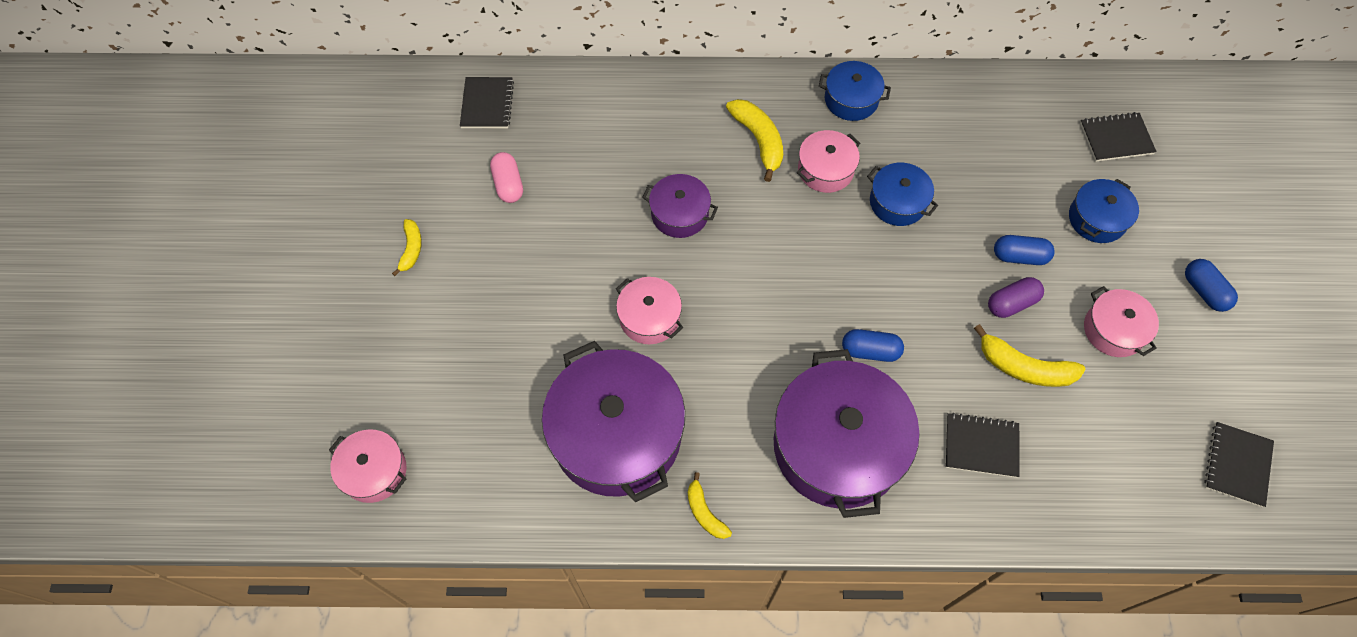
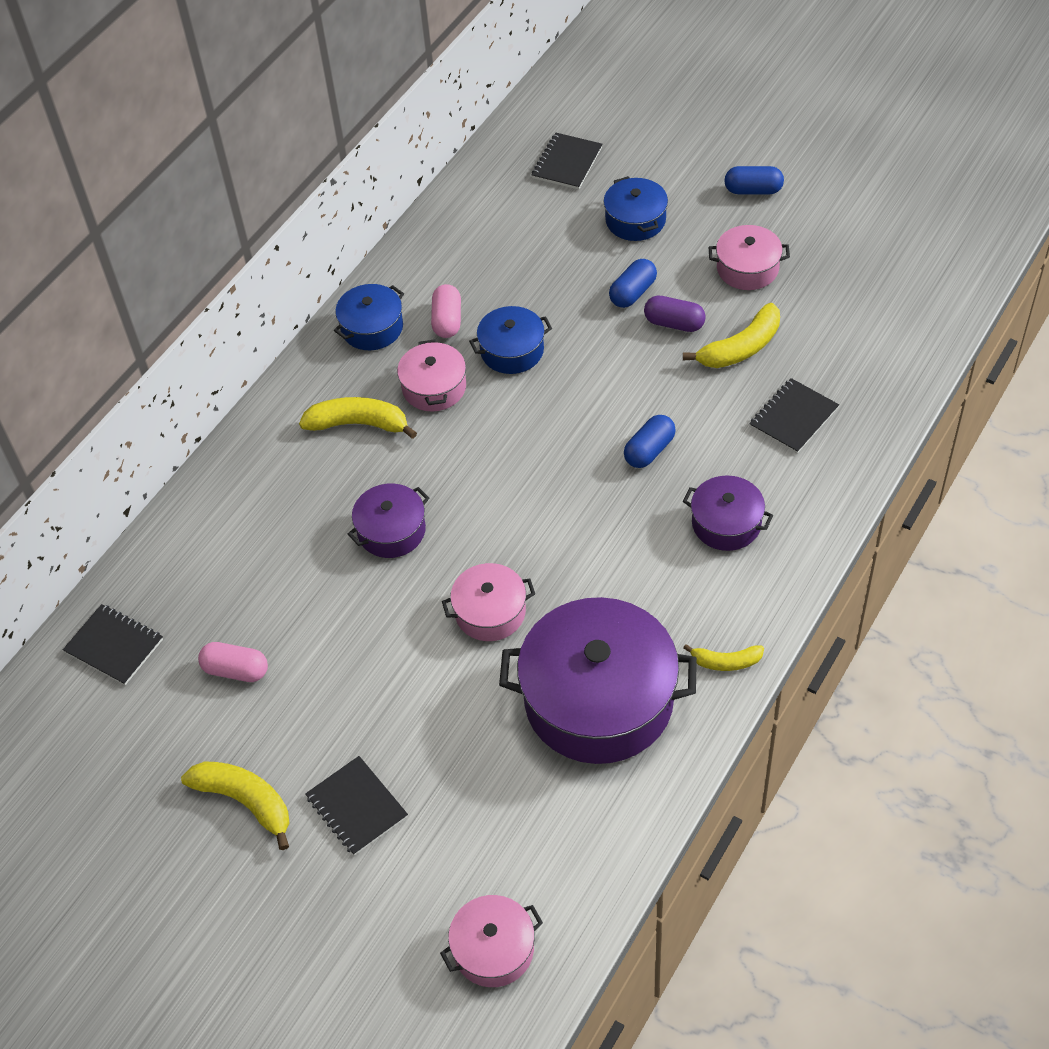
camera: 55 degrees left, 10 degrees down
yellow banana [392,219,422,276] -> yellow banana [181,761,289,850], size x1.65
purple pot [774,349,919,518] -> purple pot [683,475,773,551], size x0.50
purple capsule [988,277,1044,318] -> purple capsule turned 75 degrees counterclockwise [644,296,706,332]
black notebook [1204,422,1274,507] -> black notebook moved to [305,756,408,856]
none -> pink capsule [431,284,461,338]

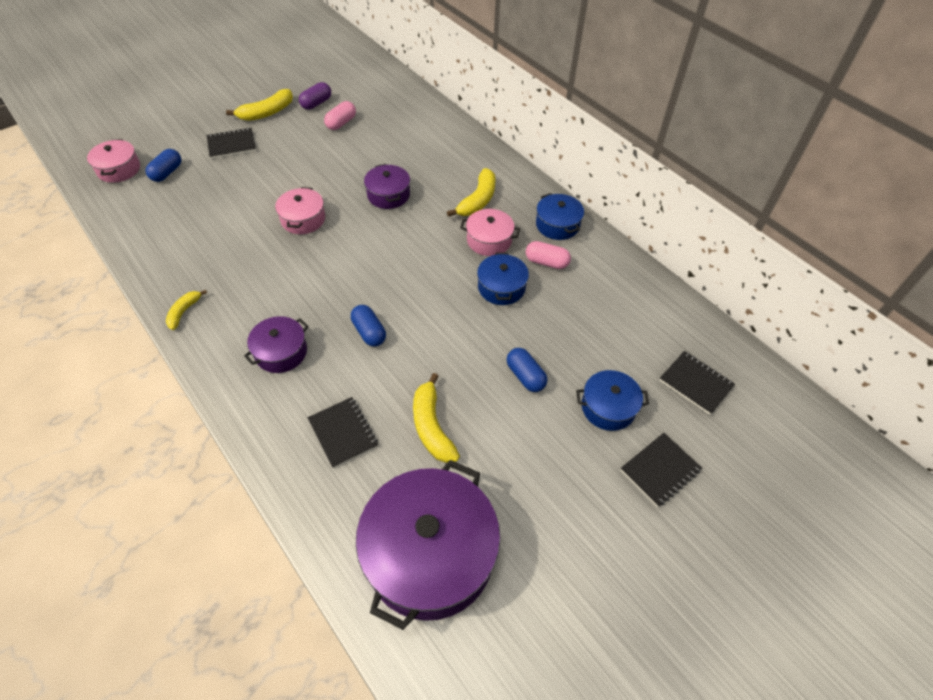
camera: 105 degrees right, 0 degrees up
black notebook [63,604,163,685] -> black notebook moved to [621,433,702,507]
purple pot [499,597,697,764] -> purple pot moved to [356,460,500,630]
purple capsule [644,296,706,332] -> purple capsule moved to [299,82,331,110]
pink pot [708,225,790,290] -> none
blue capsule [724,166,784,194] -> blue capsule moved to [145,149,182,182]

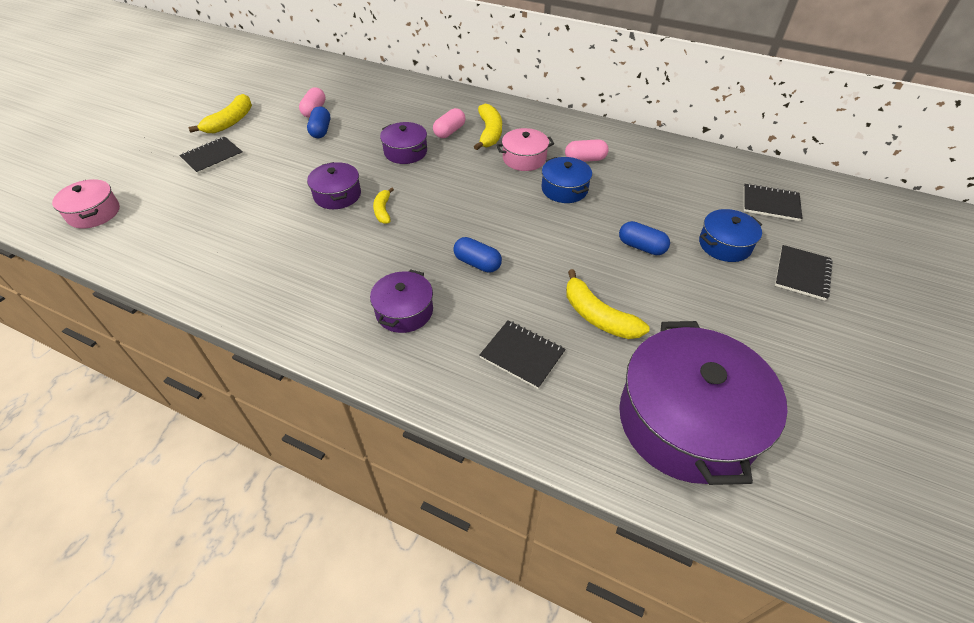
camera: 25 degrees left, 5 degrees down
blue capsule [145,149,182,182] -> blue capsule moved to [307,106,330,138]
yellow banana [166,290,207,330] -> yellow banana moved to [373,187,394,224]
pink pot [275,187,325,234] -> purple pot [307,162,361,209]
purple capsule [299,82,331,110] -> none
blue pot [536,193,584,240] -> none
none -> pink capsule [433,108,465,138]

